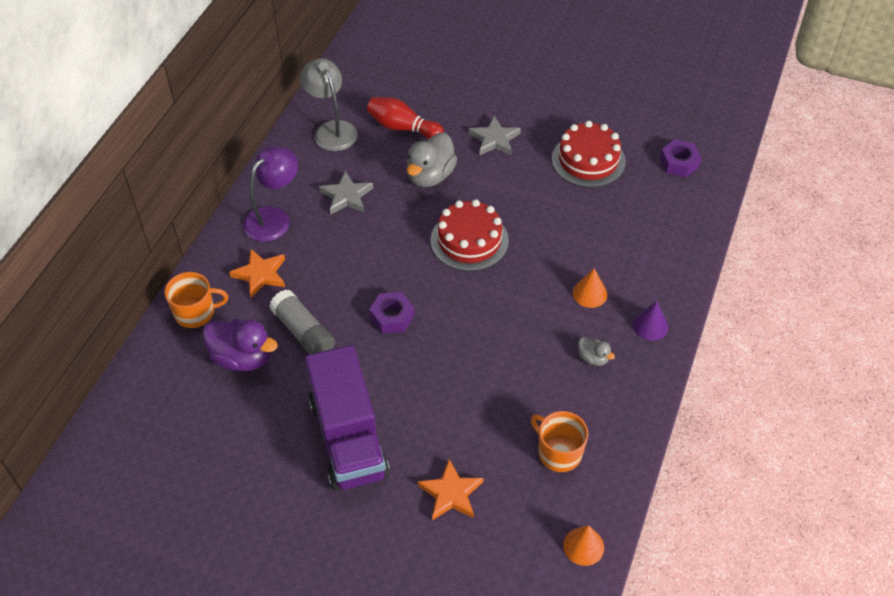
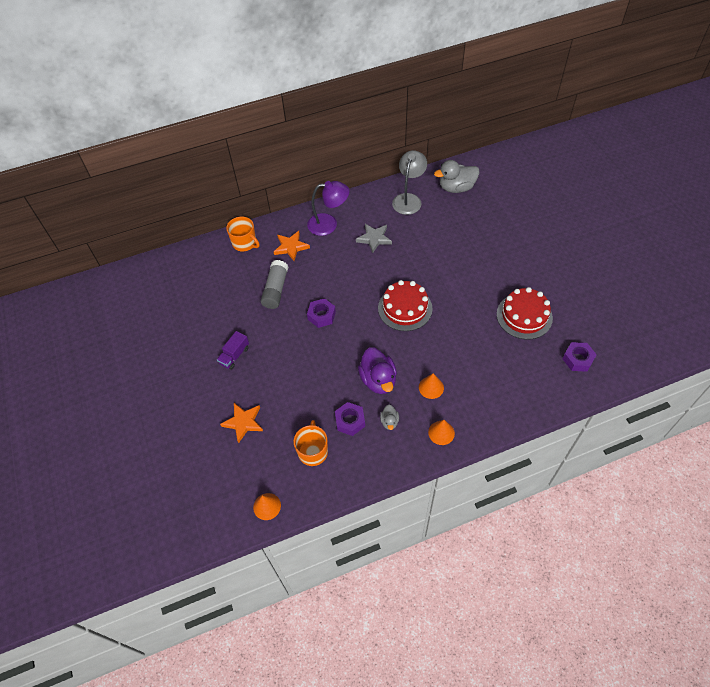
camera: 50 degrees right, 5 degrees up
purple duck [202,319,278,371] -> purple duck moved to [358,347,397,394]
purple truck [305,345,390,491] -> purple truck [217,331,249,370], size x0.43
red bowling pin [367,97,444,139] -> none
grey duck [407,133,457,187] -> grey duck moved to [434,160,479,193]
grey star [469,116,521,155] -> none
purple cone [633,301,669,341] -> orange cone [428,420,455,445]
none -> purple nut [335,402,365,436]

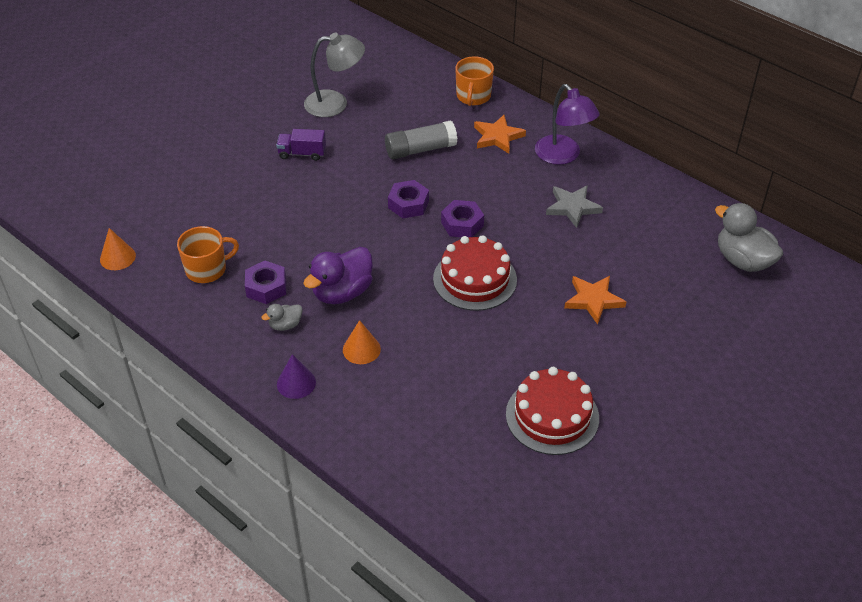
camera: 60 degrees right, 10 degrees down
orange star [220,403,263,443] -> orange star moved to [564,276,626,325]
grey lamp [392,150,427,215] -> grey lamp moved to [304,33,365,117]
orange cone [428,420,455,445] -> purple cone [277,354,316,399]
purple nut [562,342,597,372] -> purple nut moved to [441,200,484,237]

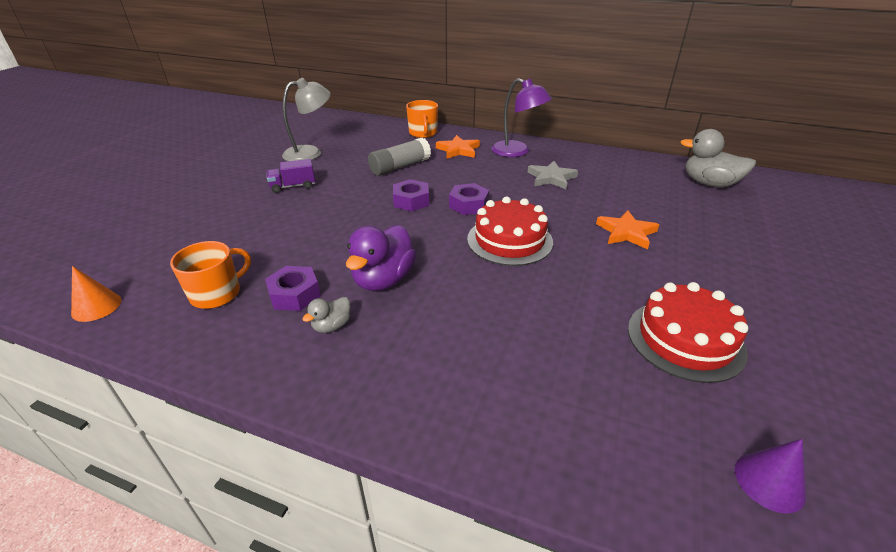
camera: 20 degrees left, 10 degrees down
purple cone [277,354,316,399] -> purple cone moved to [735,439,806,513]
orange cone [343,320,381,364] -> none

